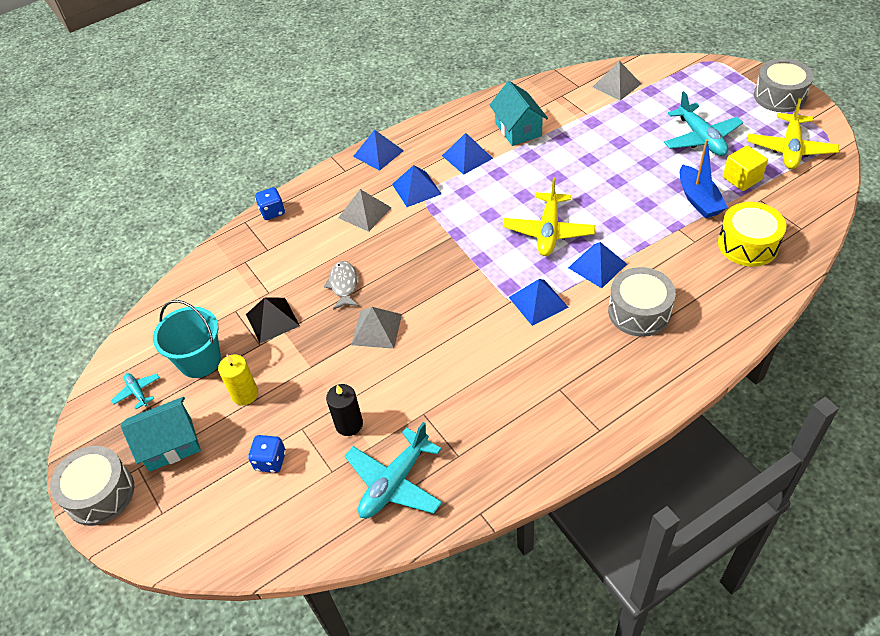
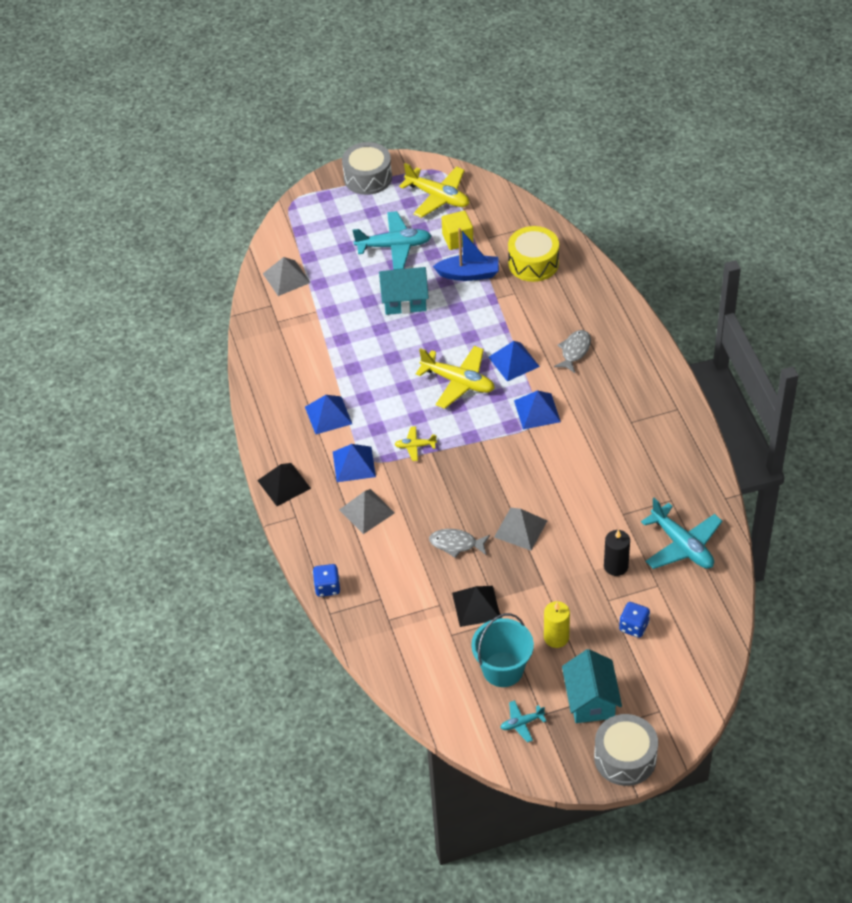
camera: 75 degrees left, 0 degrees up
blue pyramid [353,130,404,171] -> black pyramid [257,463,311,506]
turquoise house [490,81,548,146] -> turquoise house moved to [379,267,429,315]
grey drum [608,267,676,337] -> grey fish [554,330,591,373]
none -> yellow plane [394,426,437,461]

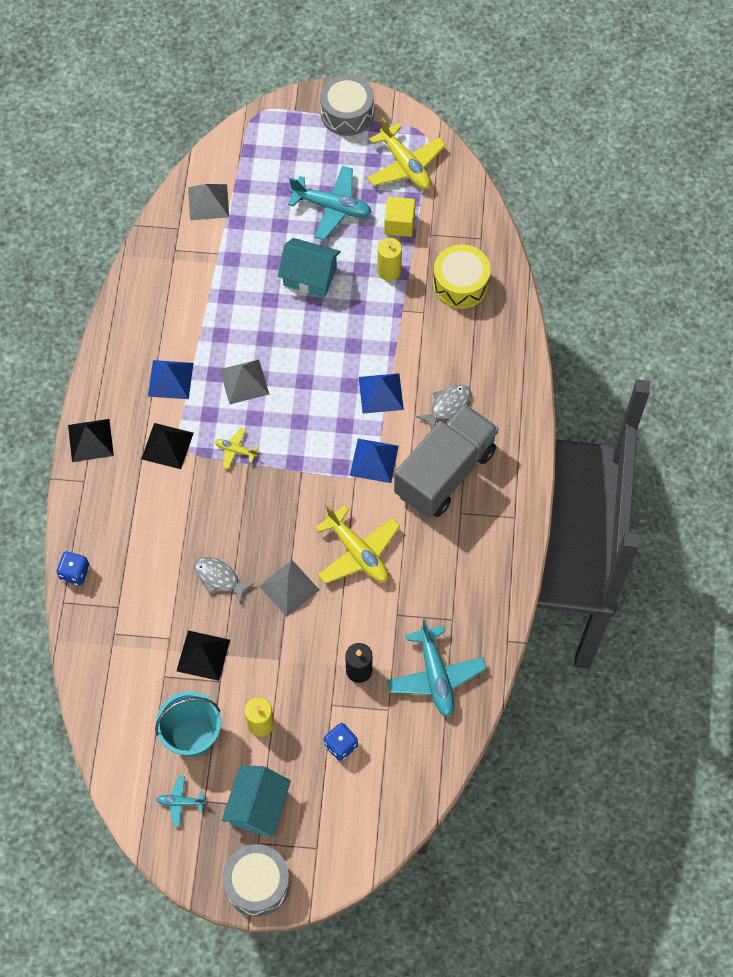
camera: 20 degrees right, 15 degrees up
blue pyramid [333,444,376,482] -> black pyramid [141,423,194,469]
grey pyramid [339,489,395,534] -> grey pyramid moved to [219,359,269,405]
yellow plane [416,346,495,409] -> yellow plane moved to [315,505,400,584]
blue boat [433,228,499,281] -> yellow candle [377,238,402,281]
none -> grey truck [394,403,499,518]

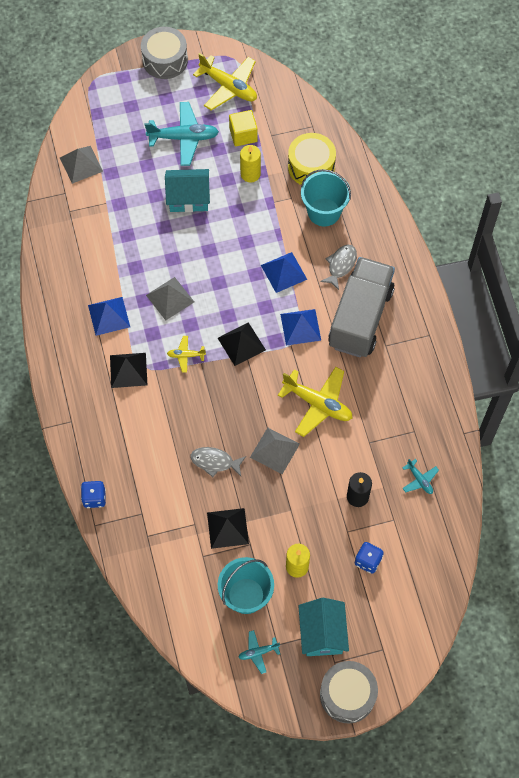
camera: 20 degrees left, 0 degrees up
black pyramid [68,419,114,462] -> black pyramid moved to [218,322,266,366]
turquoise plane [387,619,487,717] -> turquoise plane [402,459,439,494], size x0.50
none -> turquoise bucket [301,169,351,226]

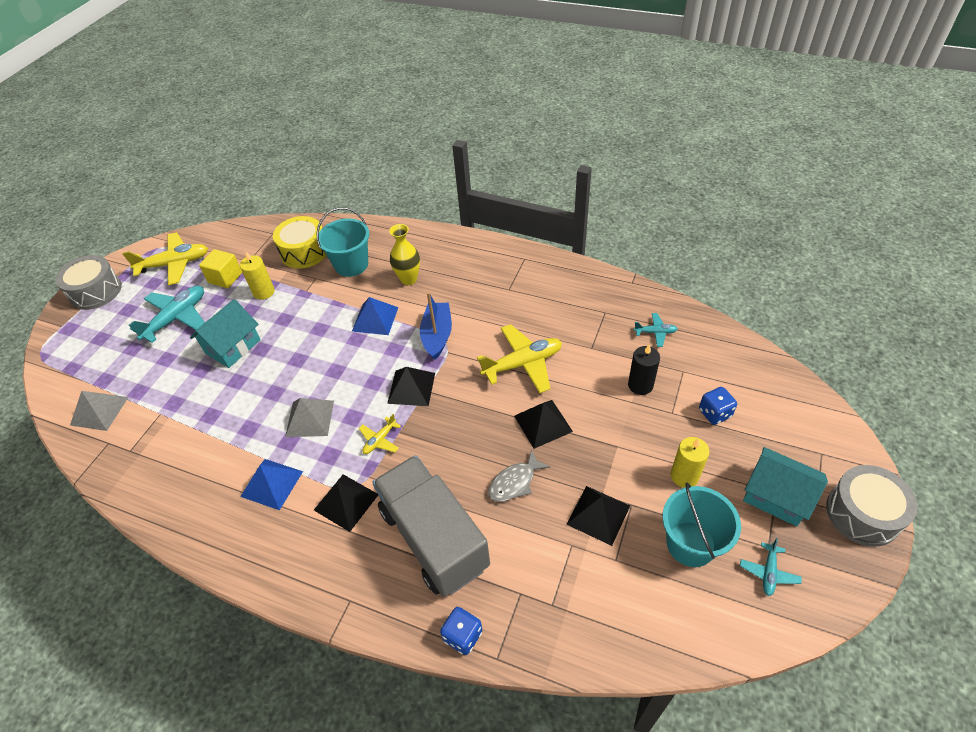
camera: 50 degrees left, 15 degrees down
grey pyramid [250,428,300,474] -> black pyramid [514,400,573,449]
blue pyramid [280,309,321,346] -> blue boat [420,292,452,360]
grey fish [320,245,357,290] -> yellow vase [389,224,420,285]
grey truck [328,257,395,357] -> grey truck moved to [372,455,490,597]

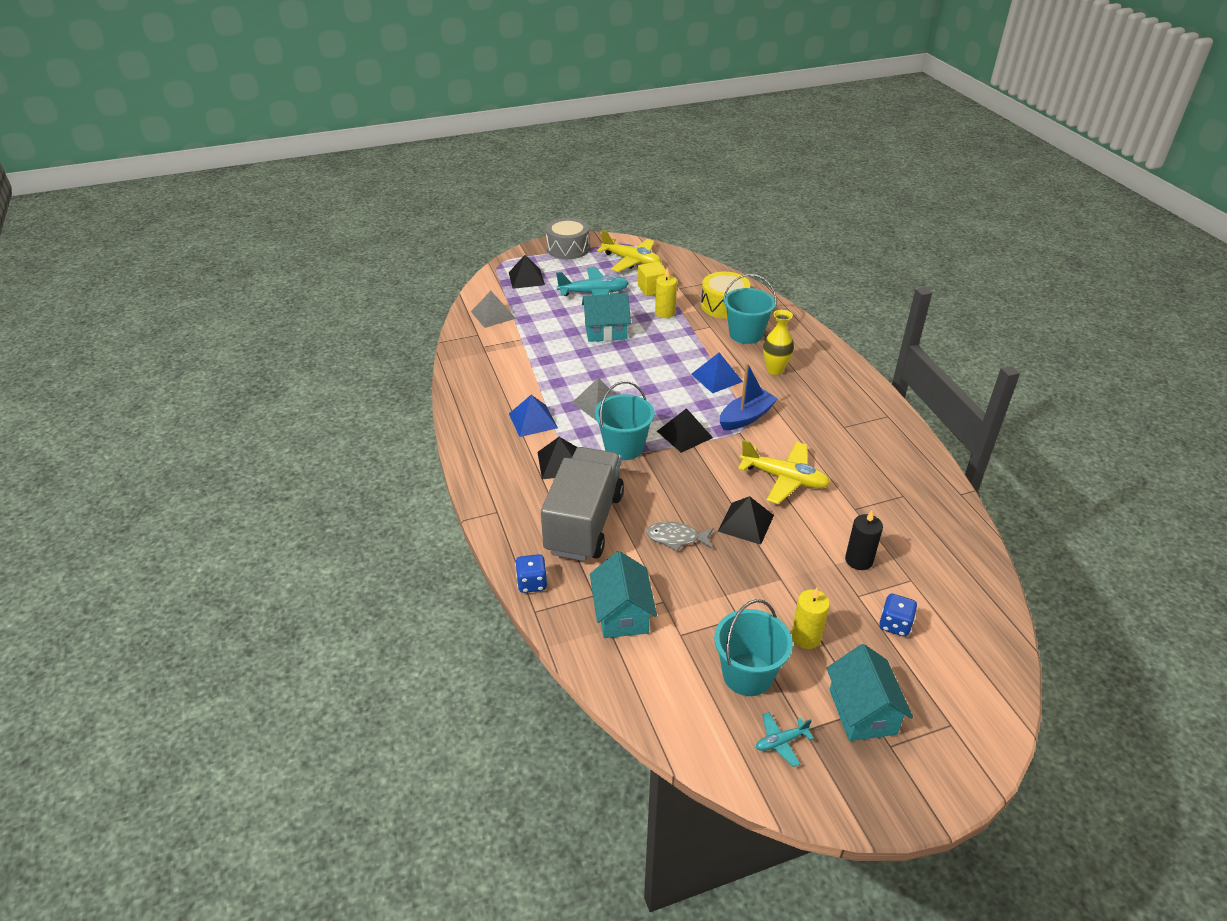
camera: 45 degrees right, 10 degrees down
yellow plane [359,414,401,454] -> turquoise bucket [595,381,655,460]
black pyramid [566,486,630,546] -> black pyramid moved to [509,255,545,289]
turquoise plane [634,313,678,347] -> none
grey drum [826,465,917,547] -> none
none -> turquoise house [590,551,657,638]

